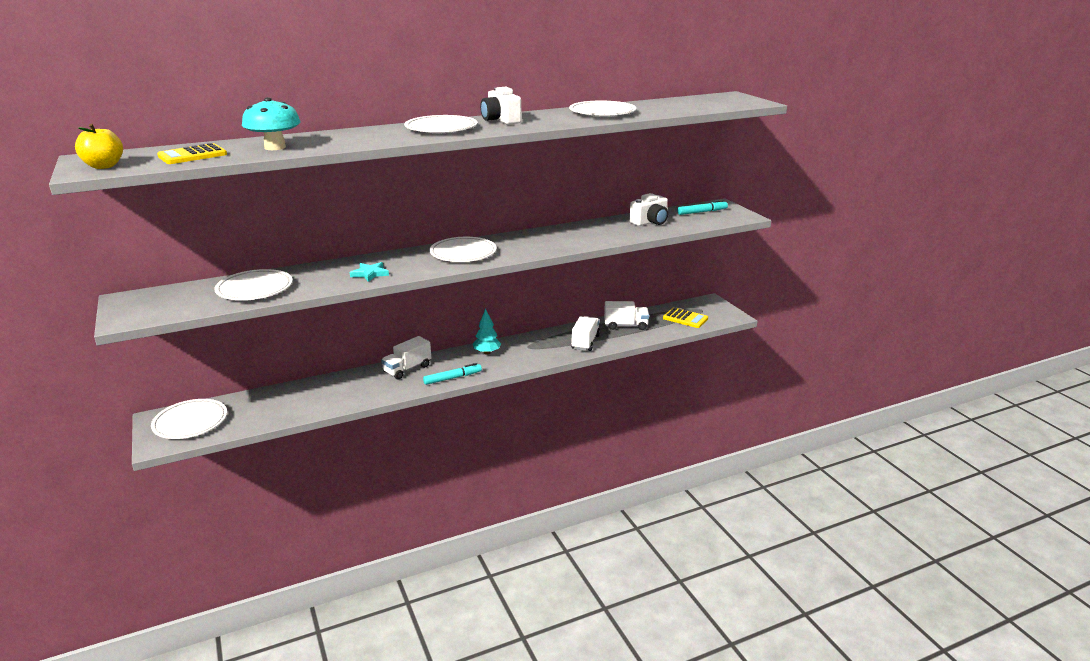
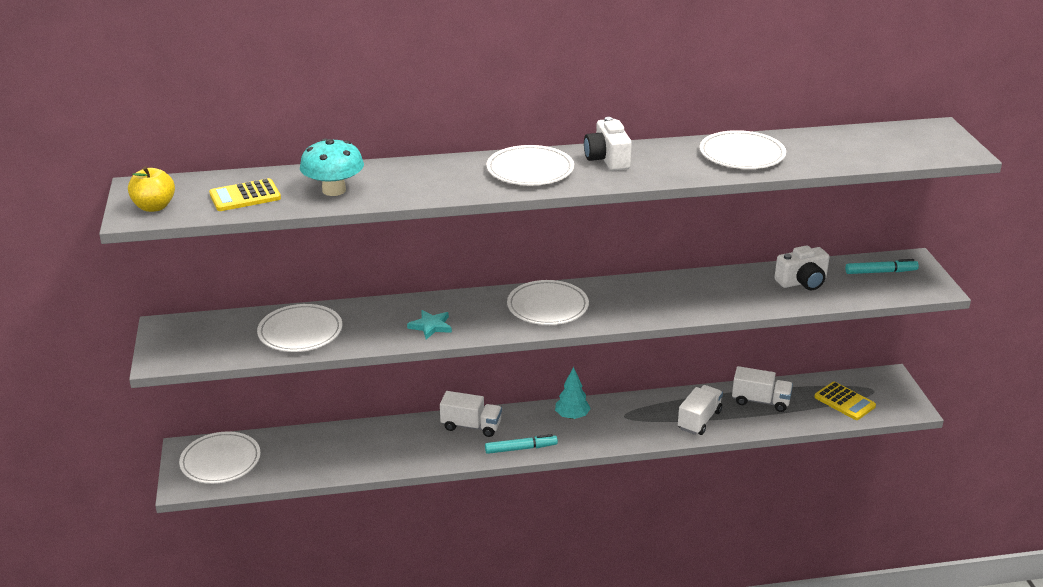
camera: 15 degrees right, 5 degrees up
white truck [381,336,431,380] -> white truck turned 135 degrees counterclockwise [440,391,502,437]

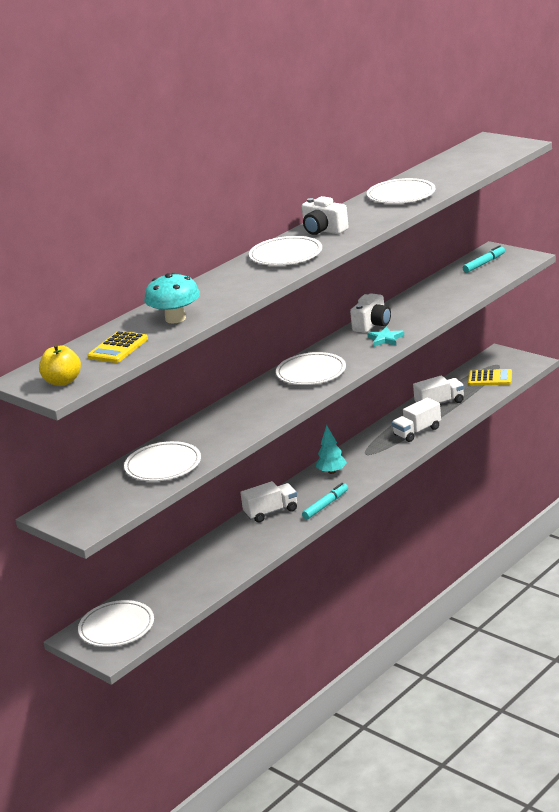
camera: 35 degrees left, 5 degrees down
turquoise star [407,310,452,339] -> turquoise star moved to [367,327,404,347]
white truck [678,385,723,435] -> white truck turned 120 degrees counterclockwise [392,398,441,442]
white camera [775,245,830,290] -> white camera moved to [350,293,391,333]

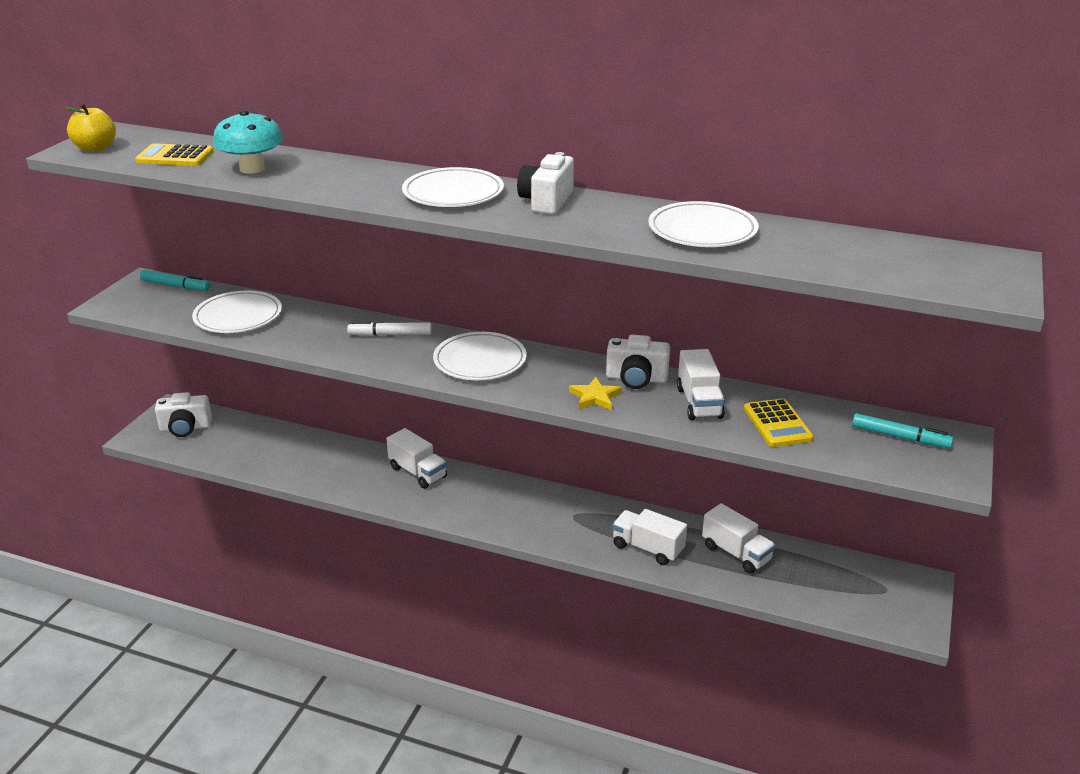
camera: 65 degrees right, 5 degrees up
white plate [78,600,154,647] -> white camera [155,392,212,437]
turquoise marker [302,483,348,519] -> turquoise marker moved to [140,270,210,291]
turquoise tree [316,425,347,474] -> none
turquoise star [367,327,404,347] -> yellow star [569,377,622,410]
yellow calculator [468,369,512,386] -> yellow calculator moved to [744,398,814,447]
none -> white marker [347,321,432,336]
none -> white truck [677,349,725,420]

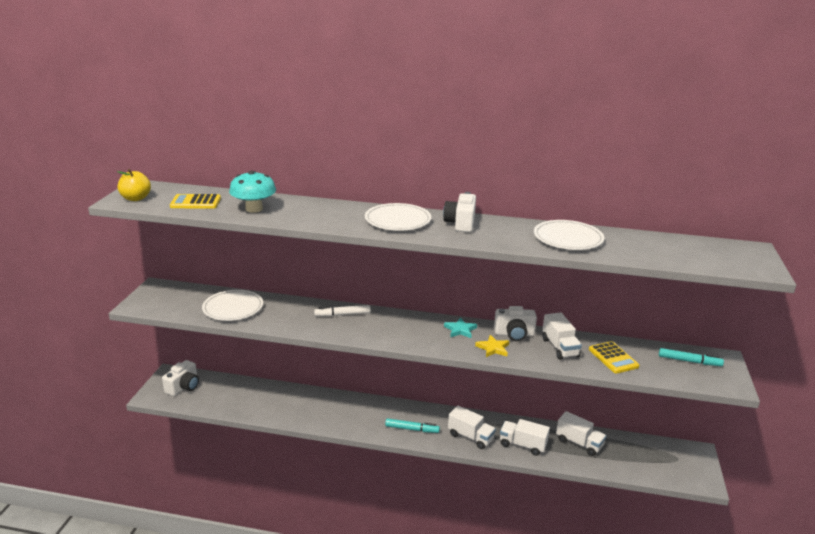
camera: 10 degrees left, 5 degrees down
turquoise marker [140,270,210,291] -> turquoise marker moved to [385,418,440,433]
white camera [155,392,212,437] -> white camera turned 45 degrees counterclockwise [162,360,199,396]
white truck [386,428,447,489] -> white truck moved to [448,406,496,449]
white plate [433,332,527,380] -> none
none -> turquoise star [444,317,477,338]

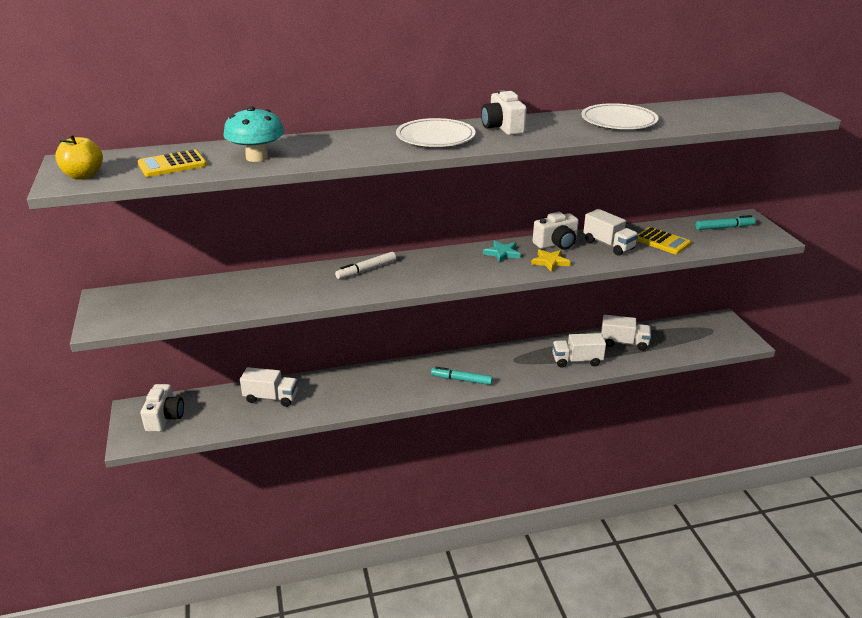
camera: 25 degrees left, 5 degrees up
white plate [202,290,263,321] -> none
turquoise marker [385,418,440,433] -> turquoise marker turned 150 degrees counterclockwise [431,367,493,385]
white truck [448,406,496,449] -> white truck moved to [240,367,298,407]

